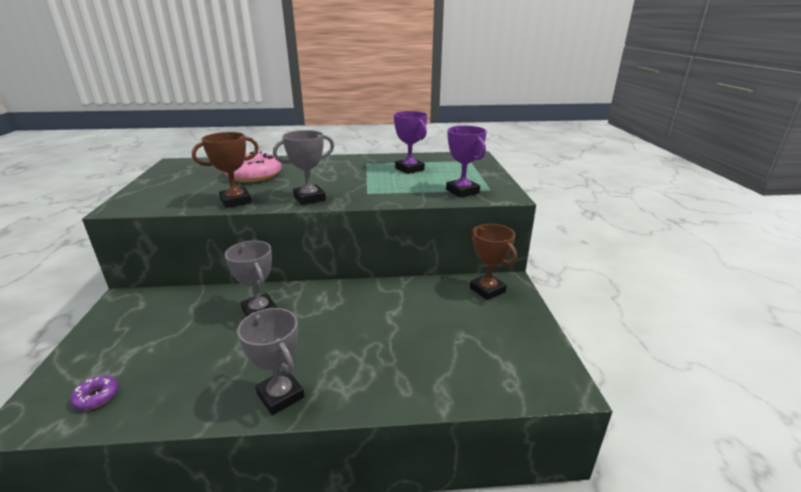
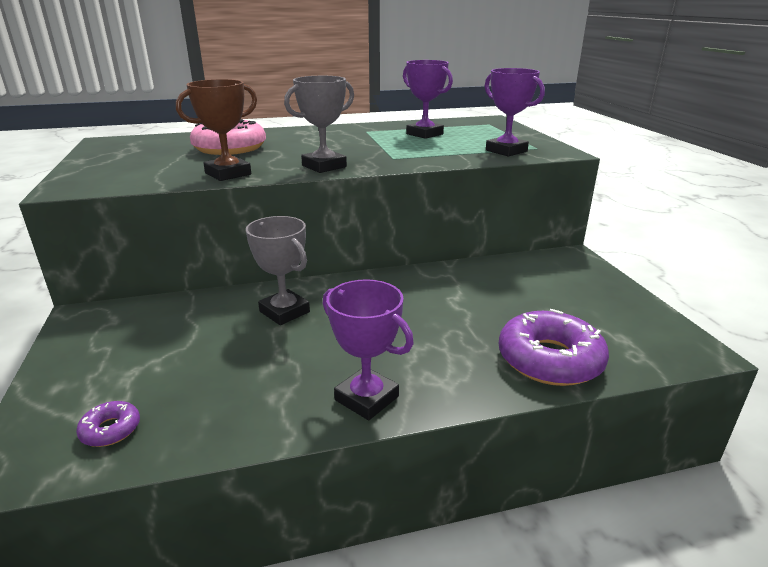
camera: 10 degrees left, 0 degrees up
grey trophy [237,308,305,415] -> purple trophy [323,279,414,420]
brown trophy [470,224,517,300] -> none
none -> purple donut [499,309,609,386]

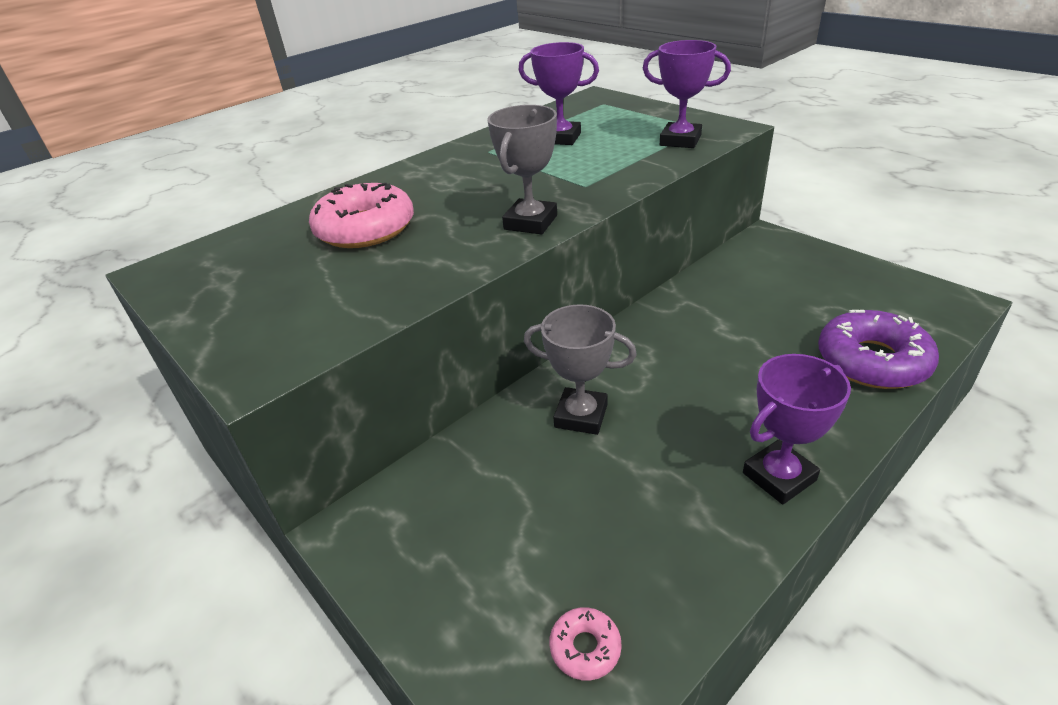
camera: 25 degrees left, 10 degrees up
purple donut [76,401,140,447] -> pink donut [549,607,621,681]
brown trophy [176,79,257,181] -> none
purple trophy [323,279,414,420] -> purple trophy turned 45 degrees counterclockwise [743,354,851,504]

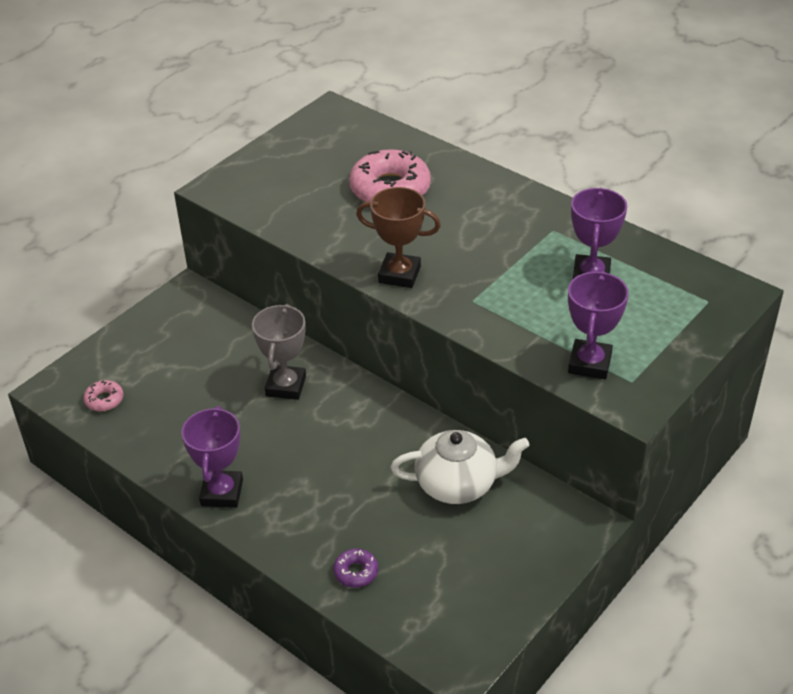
camera: 80 degrees right, 5 degrees up
grey trophy [487,105,557,235] -> brown trophy [356,187,441,288]
purple trophy [743,354,851,504] -> purple trophy turned 45 degrees clockwise [181,406,243,508]
purple donut [818,310,939,389] -> purple donut [333,548,378,588], size x0.46
none -> white teapot [391,430,530,504]

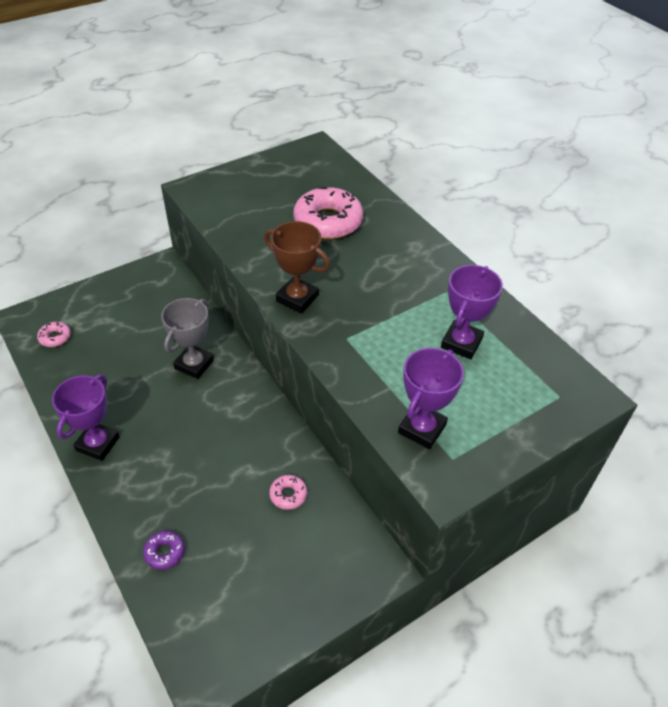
camera: 15 degrees right, 5 degrees up
white teapot [391,430,530,504] -> pink donut [269,475,307,510]

